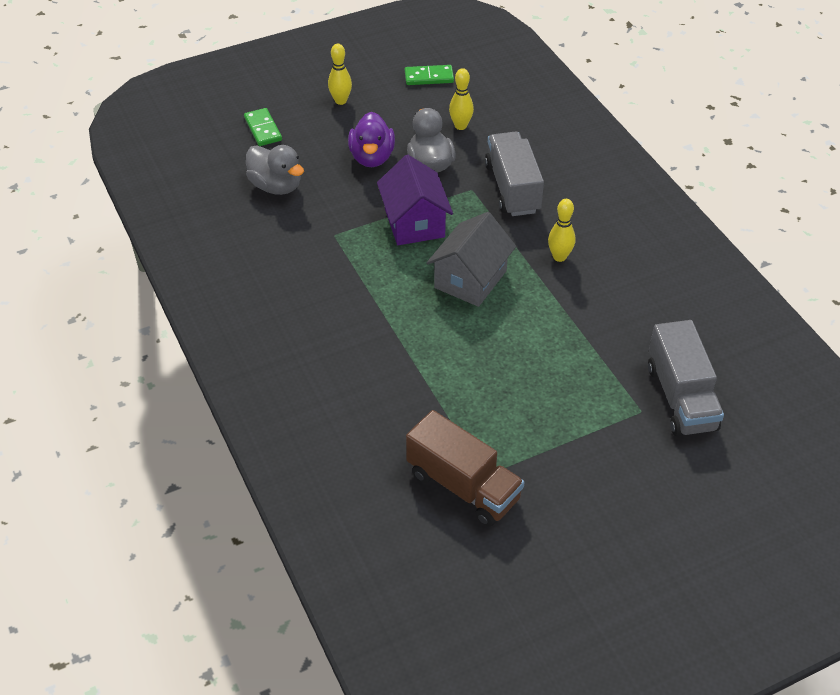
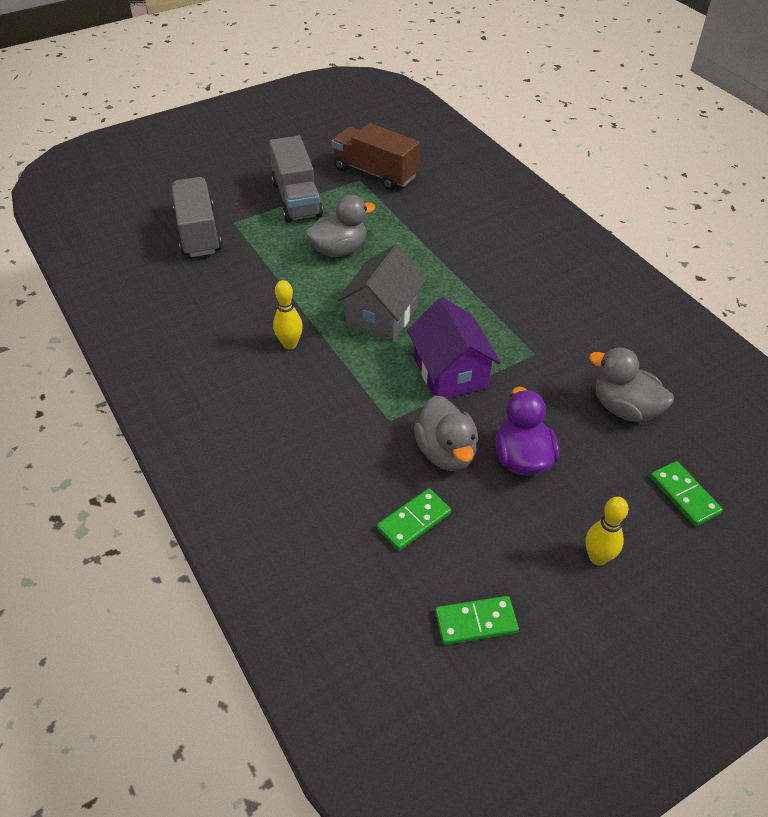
camera: 175 degrees right, 0 degrees up
yellow bowling pin [449,68,474,130] -> green domino [377,488,451,551]
grey truck [485,132,544,216] -> grey truck moved to [269,136,323,223]
none -> grey duck [305,195,376,257]

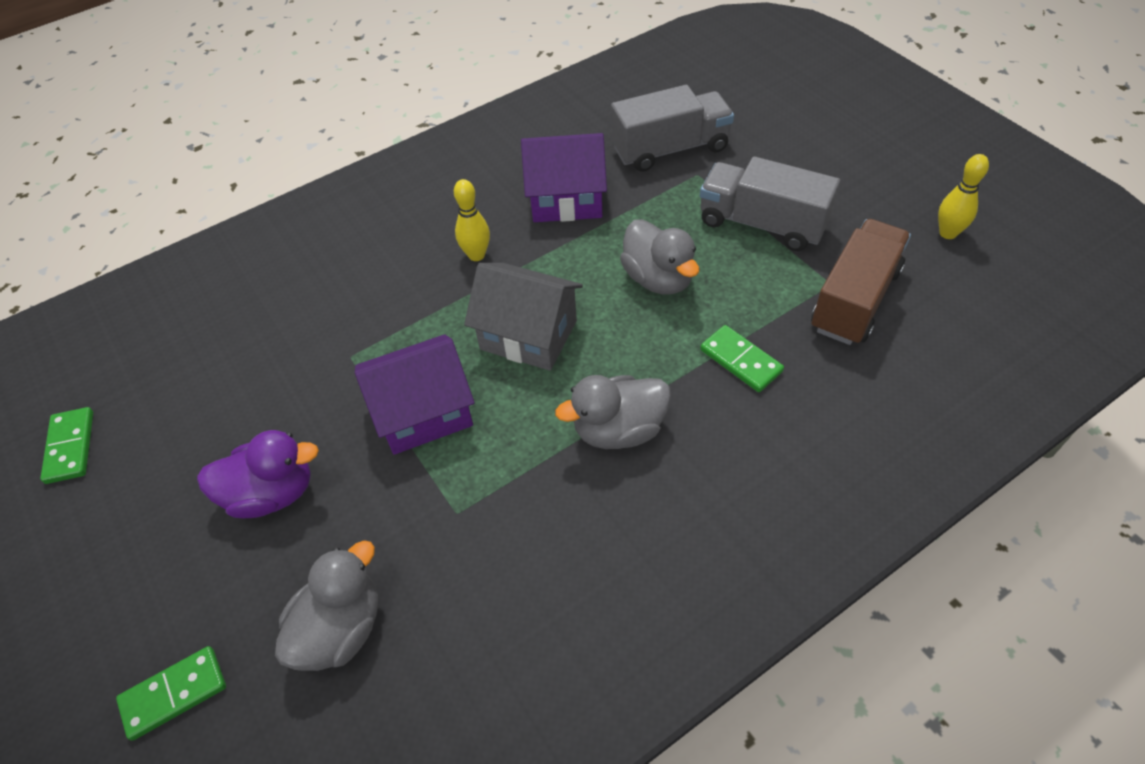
camera: 90 degrees right, 5 degrees up
grey truck [269,136,323,223] -> grey truck turned 45 degrees clockwise [700,156,840,251]
green domino [377,488,451,551] -> green domino moved to [700,325,784,392]
grey duck [414,395,478,471] -> grey duck moved to [555,375,671,449]
yellow bowling pin [585,497,628,566] -> yellow bowling pin moved to [938,154,989,239]
none -> purple house [521,133,607,222]

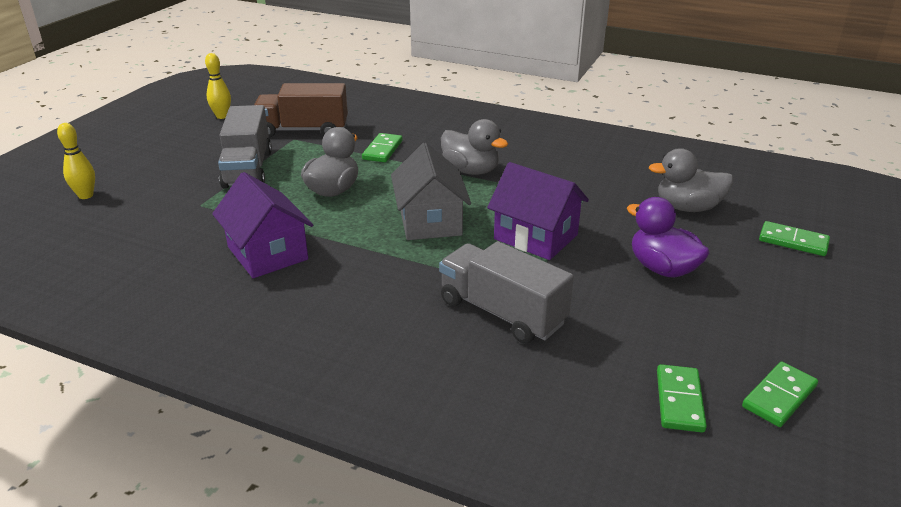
camera: 125 degrees left, 20 degrees down
yellow bowling pin [454,179,490,261] -> yellow bowling pin moved to [57,123,95,199]
grey truck [611,85,734,172] -> grey truck moved to [439,241,574,344]
none -> green domino [657,364,707,433]

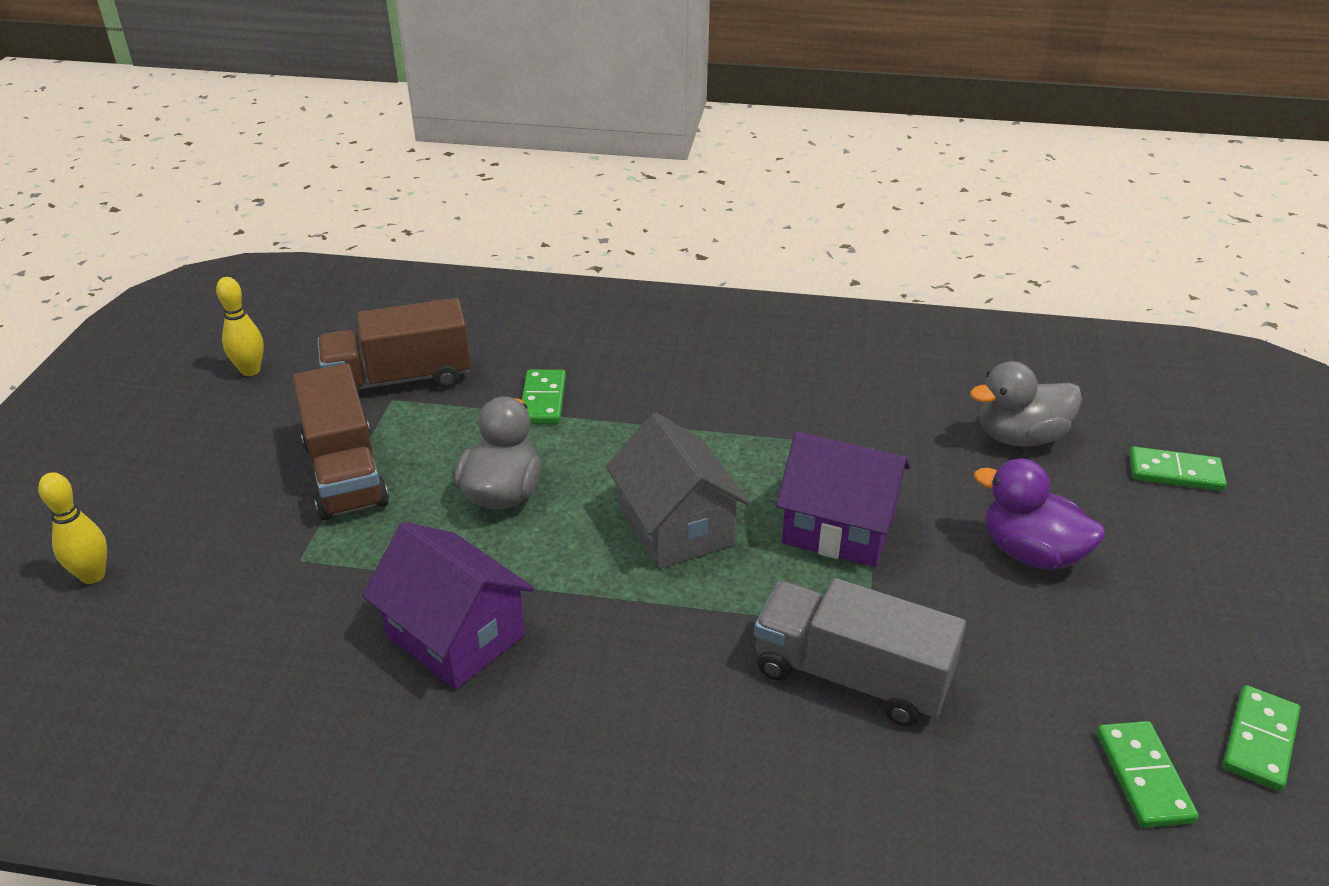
camera: 15 degrees left, 5 degrees up
grey truck [218,105,272,189] -> brown truck [293,364,389,520]
grey duck [441,119,508,175] -> none

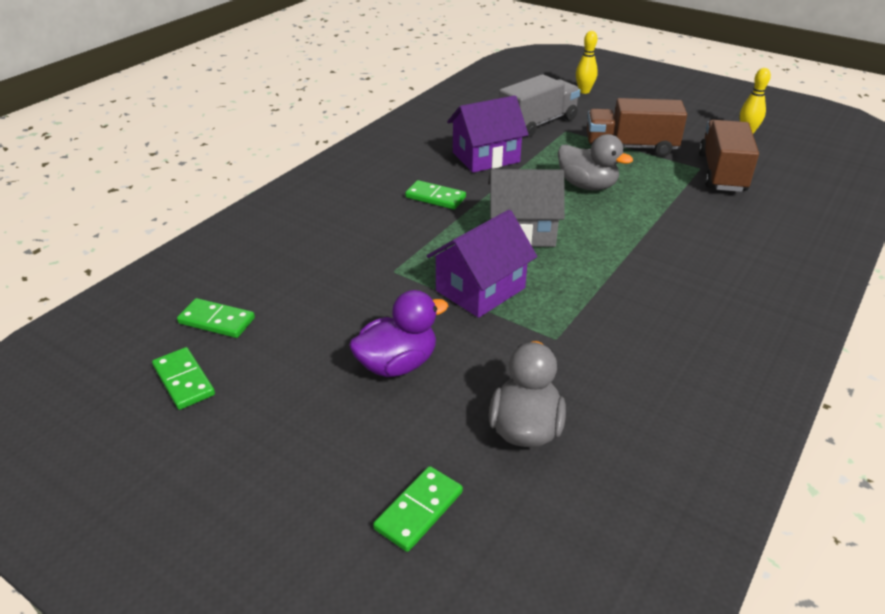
camera: 115 degrees right, 0 degrees up
green domino [522,370,566,424] -> green domino moved to [405,180,466,210]
grey truck [754,578,966,726] -> grey truck moved to [499,74,580,137]

